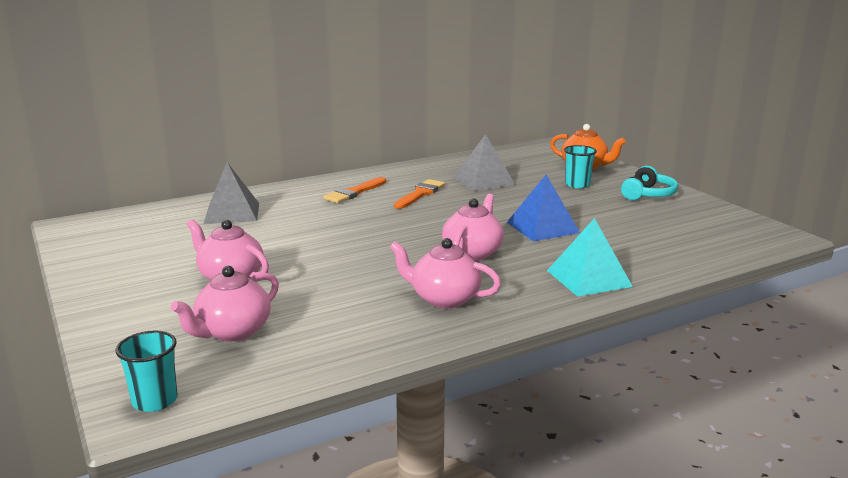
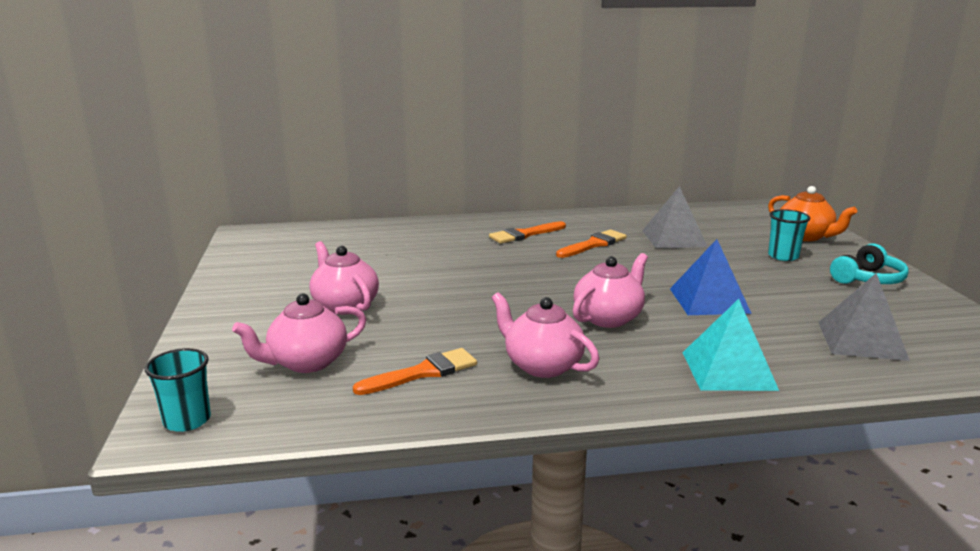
camera: 20 degrees right, 0 degrees up
grey pyramid [204,162,259,224] -> grey pyramid moved to [818,273,910,361]
none -> orange brush [353,348,477,395]

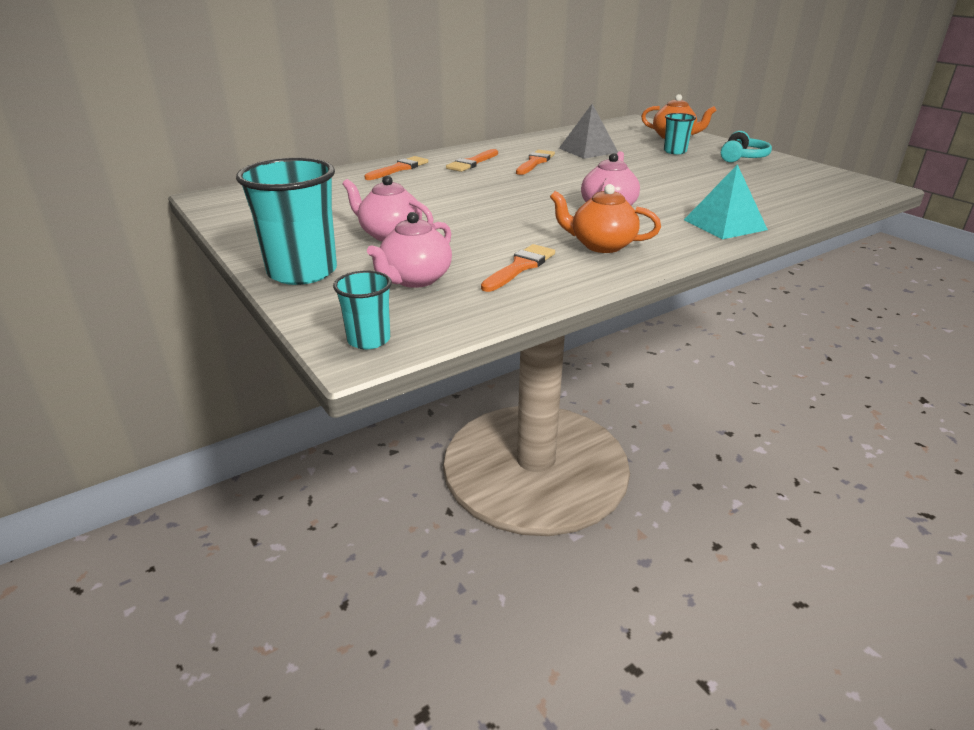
camera: 25 degrees left, 10 degrees up
pink teapot [492,292,599,378] -> orange teapot [550,184,661,253]
blue pyramid [670,239,752,315] -> none
grey pyramid [818,273,910,361] -> none
none -> turquoise cup [236,158,337,285]
none -> orange brush [364,156,428,180]

